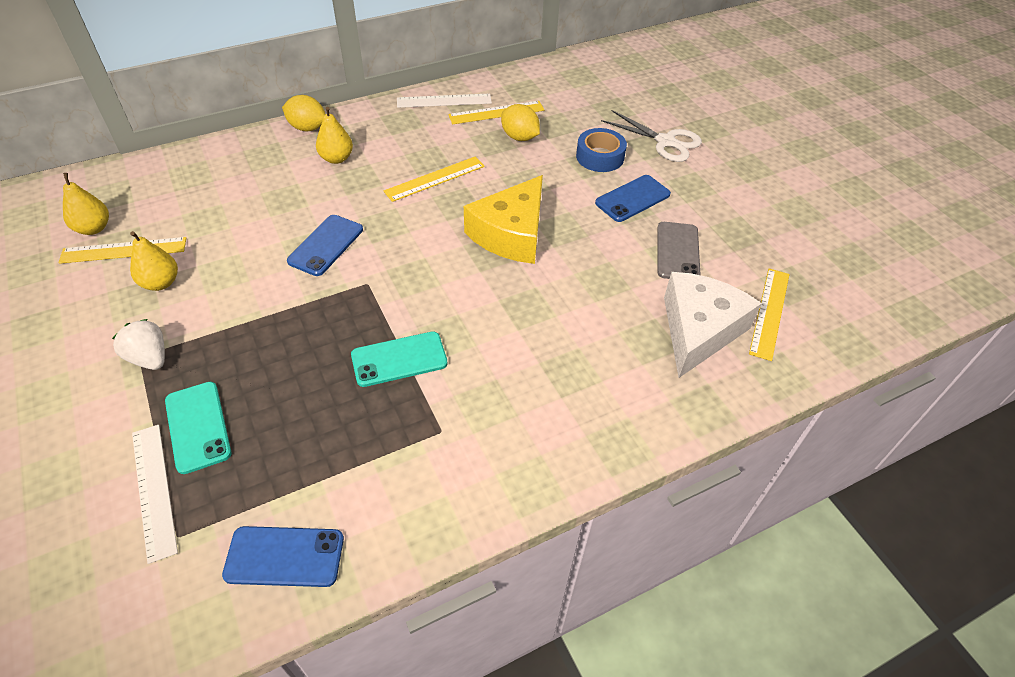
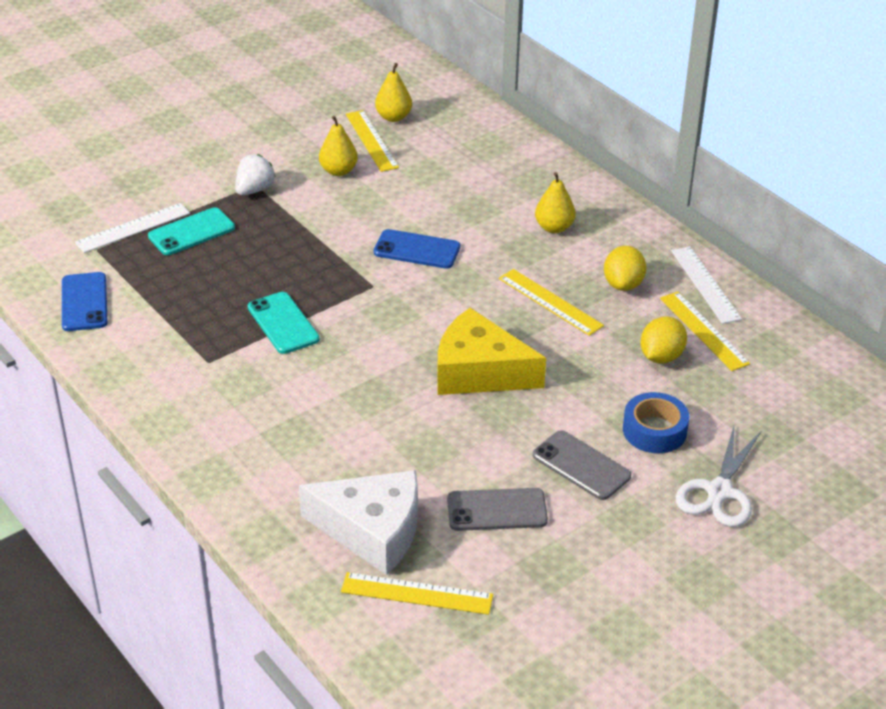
camera: 80 degrees right, 10 degrees down
yellow lemon [282,95,325,131] -> yellow lemon moved to [604,246,646,291]
blue phone [595,175,671,222] -> grey phone [533,431,631,500]

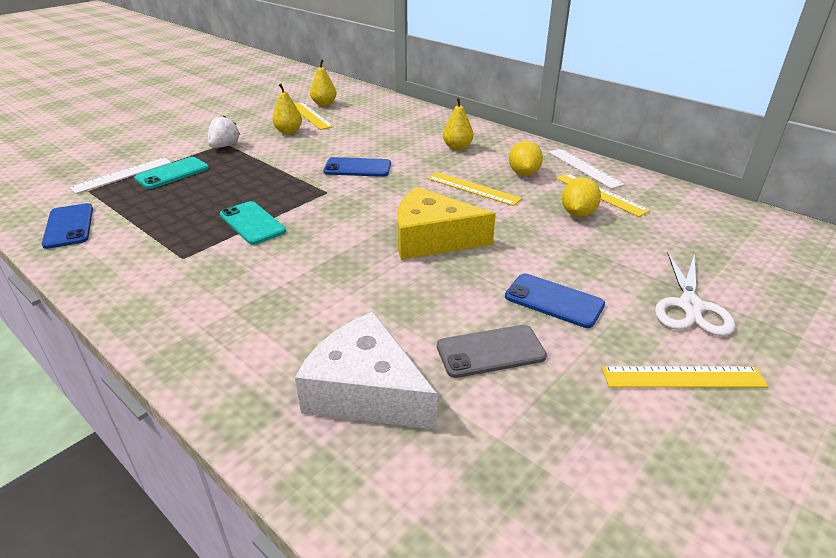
camera: 10 degrees left, 5 degrees down
white cheese [299,470,418,575] -> white cheese turned 150 degrees counterclockwise [295,312,437,430]
yellow ruler [341,572,493,615] -> yellow ruler moved to [602,367,768,388]
grey phone [533,431,631,500] -> blue phone [505,273,605,328]
blue tape [623,392,689,453] -> none

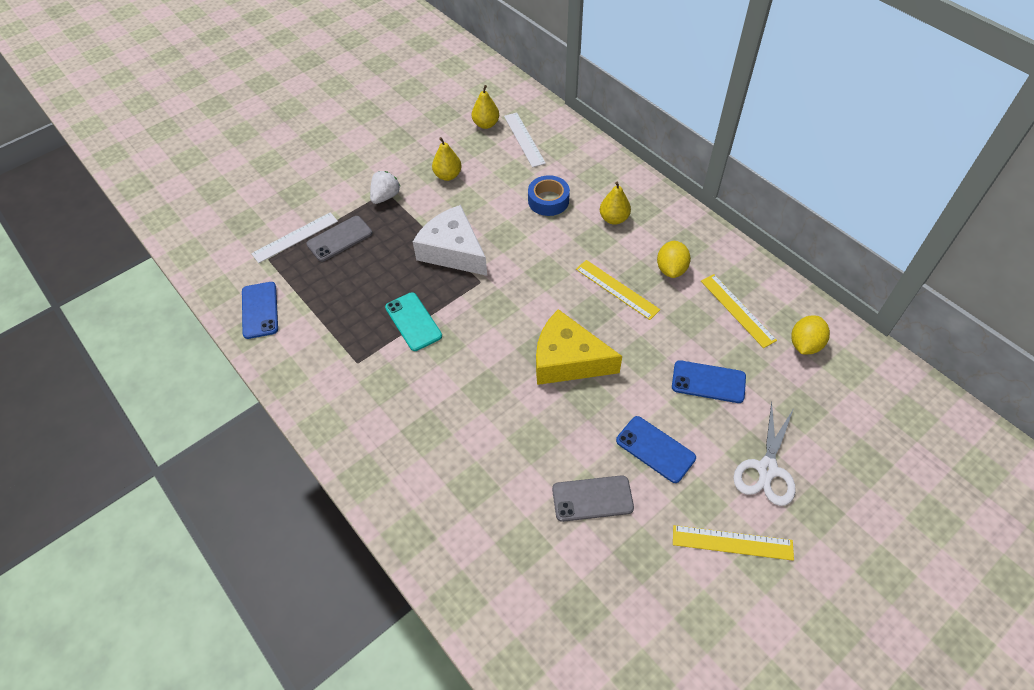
camera: 10 degrees right, 20 degrees up
turquoise phone [134,157,209,189] -> grey phone [307,216,372,262]
yellow ruler [295,102,334,130] -> none
white cheese [295,312,437,430] -> white cheese moved to [413,205,487,276]
blue phone [323,157,391,177] -> blue phone moved to [672,360,746,403]
white ruler [548,149,625,189] -> white ruler moved to [504,112,546,168]
yellow lemon [562,177,601,217] -> yellow lemon moved to [792,315,830,354]
none -> blue tape [528,175,570,216]

